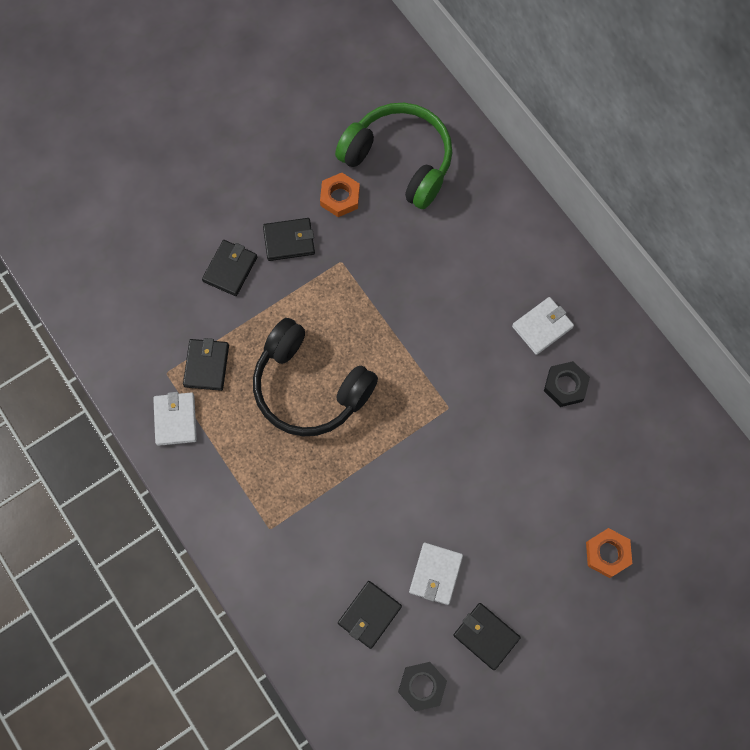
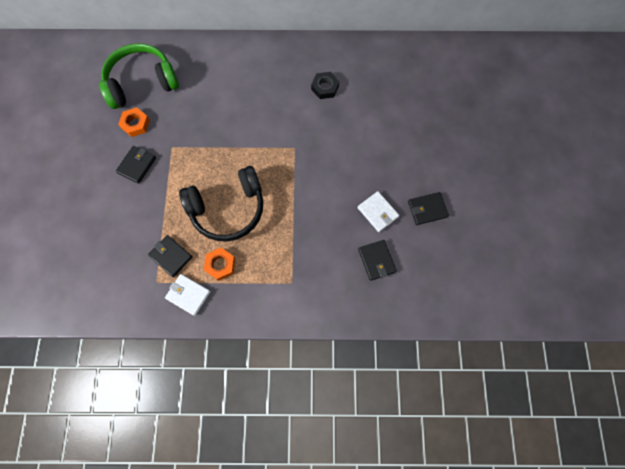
camera: 55 degrees left, 0 degrees up
black wallet [202,240,257,296] -> none
black nut [398,662,447,712] -> none
white wallet [512,297,574,355] -> none
orange nut [586,528,632,578] -> orange nut moved to [204,248,235,281]

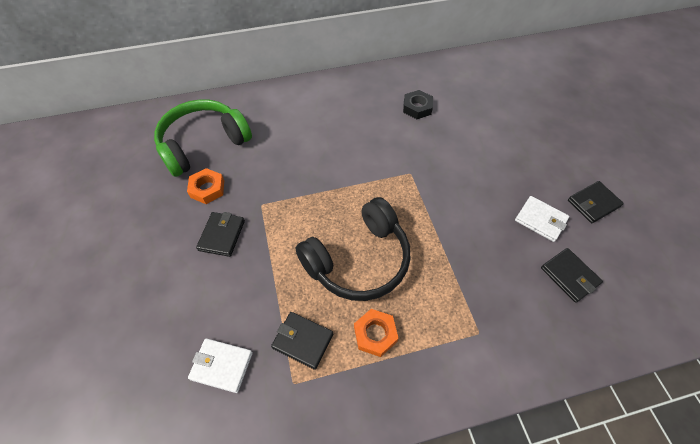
camera: 15 degrees left, 15 degrees down
white wallet [165,274,210,316] -> white wallet moved to [188,338,253,393]

